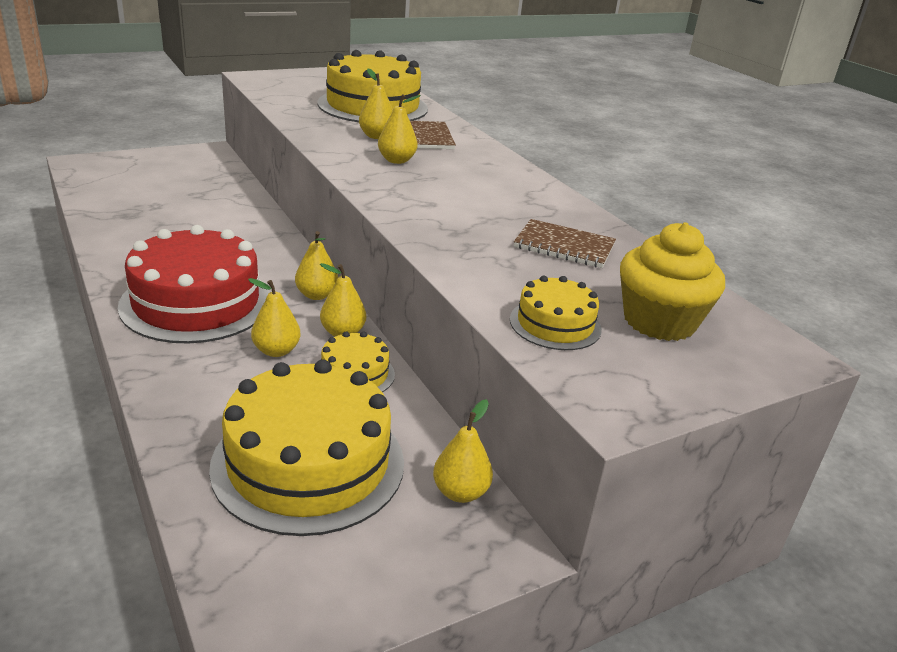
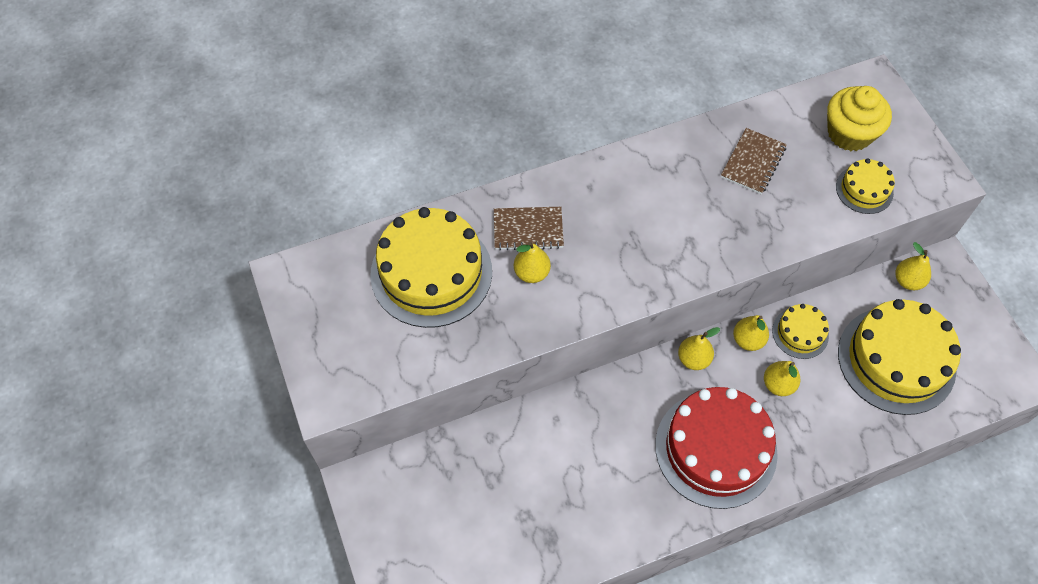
camera: 80 degrees left, 30 degrees up
yellow pear [378,94,421,164] -> none

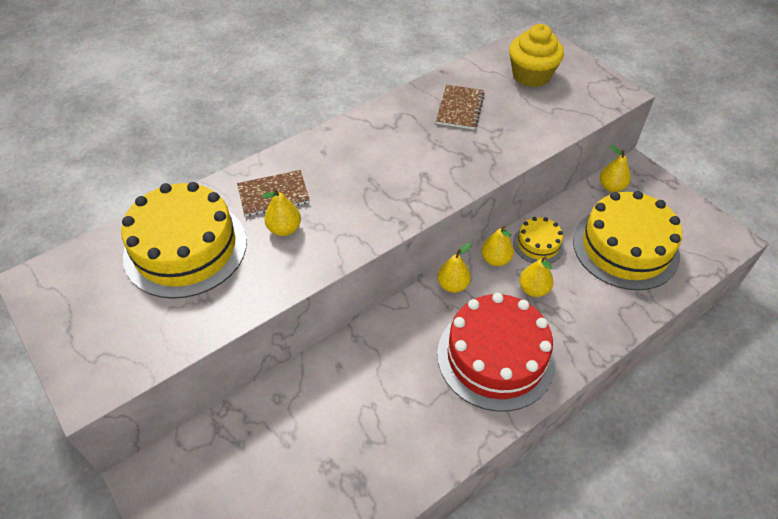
camera: 15 degrees left, 10 degrees down
yellow cake [836,159,895,214] -> none

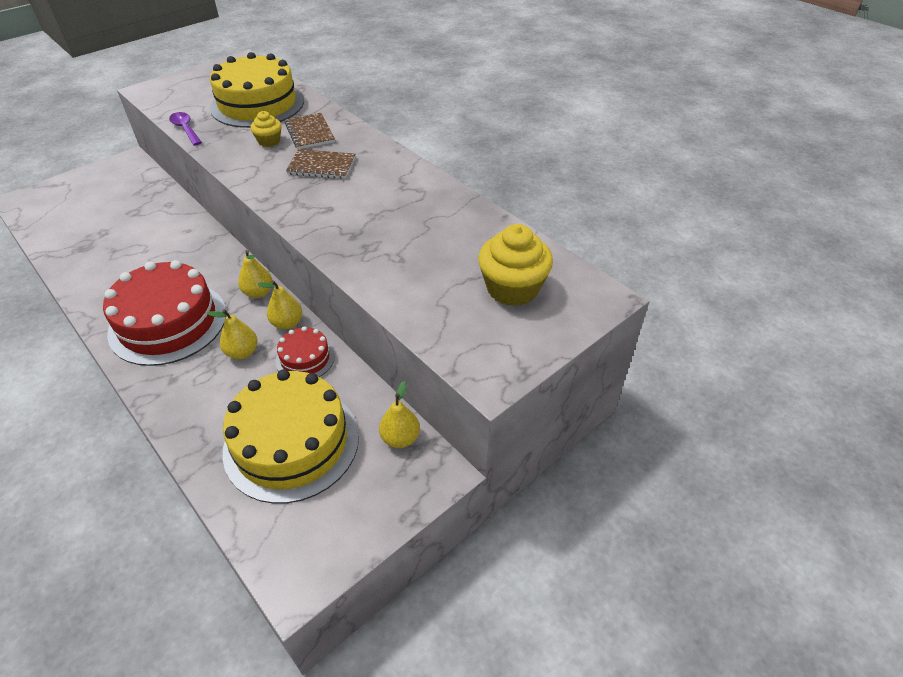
camera: 85 degrees right, 5 degrees down
yellow pear [262,188,301,236] -> yellow cupcake [250,111,281,147]
brown notebook [436,85,485,130] -> brown notebook moved to [286,149,355,179]
yellow cake [513,217,564,263] -> red cake [276,326,335,377]
none -> purple spoon [169,112,202,146]

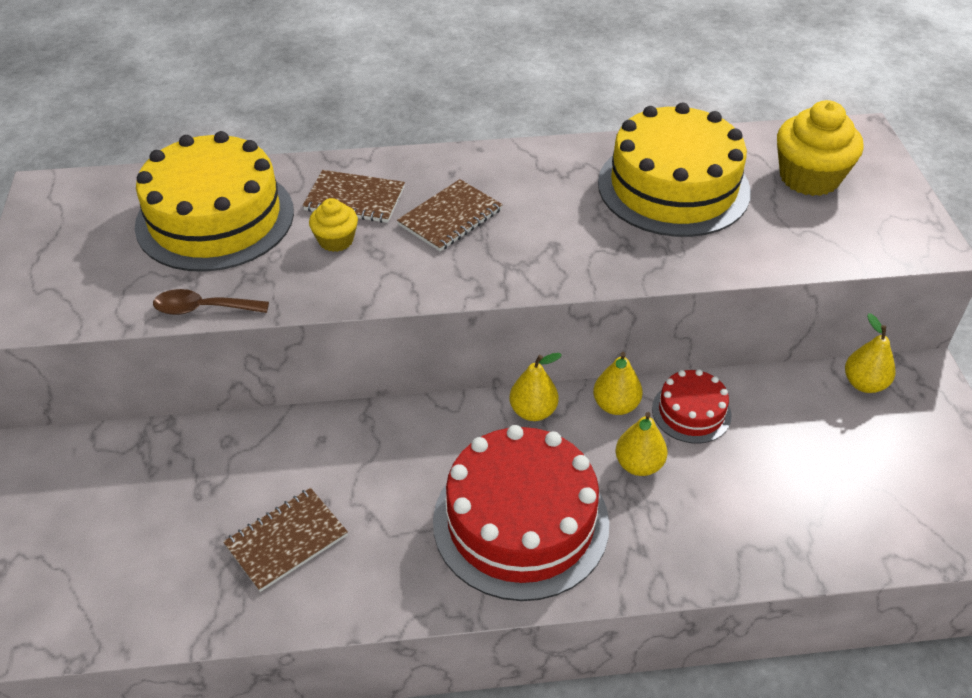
camera: 55 degrees left, 0 degrees up
purple spoon [169,112,202,146] -> brown spoon [153,289,269,315]
yellow cake [222,369,359,504] -> yellow cake moved to [598,103,751,237]
none -> brown notebook [223,488,348,592]

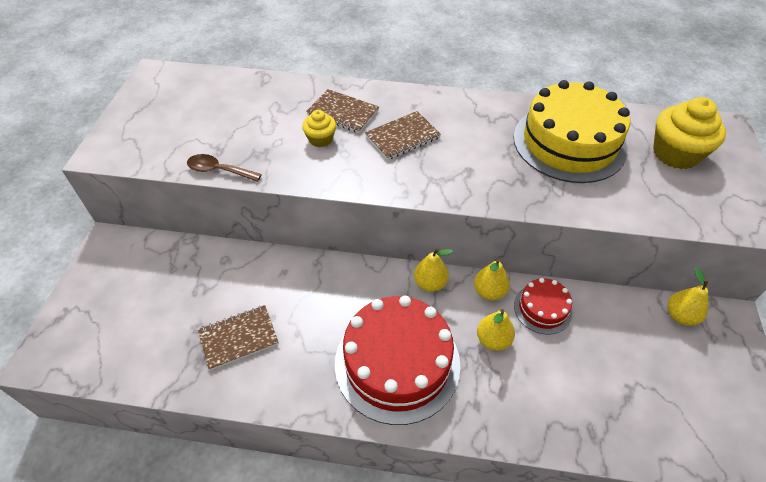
camera: 15 degrees right, 5 degrees up
yellow cake [135,131,294,272] -> none

